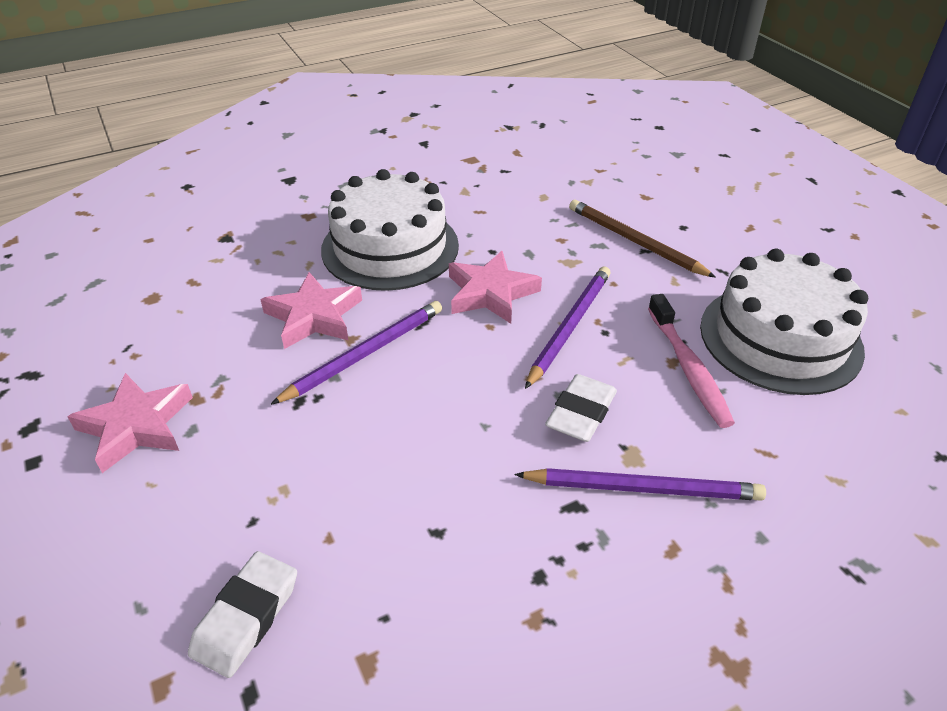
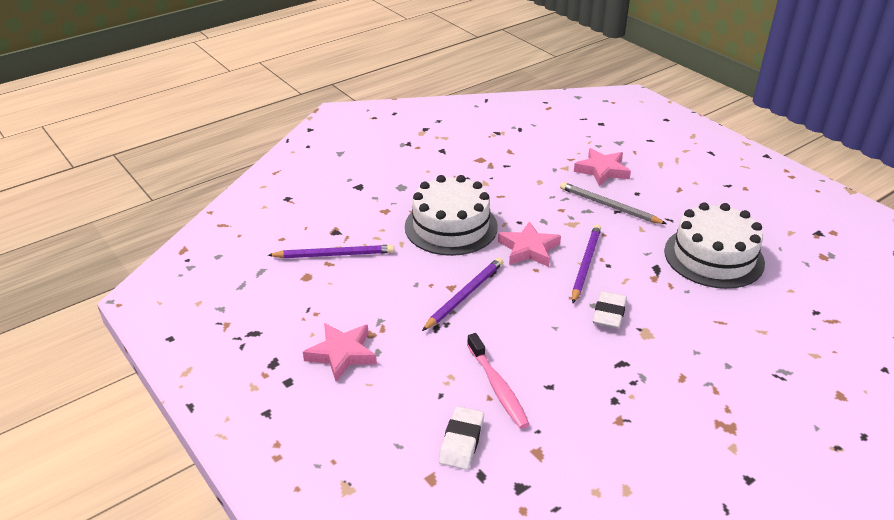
camera: 10 degrees left, 5 degrees down
pink star [260,272,362,349] -> pink star moved to [574,148,631,186]
purple pencil [514,468,766,501] -> purple pencil moved to [268,245,394,258]
brown pencil [569,200,716,278] -> grey pencil [560,182,667,224]
pink toothbrush [648,294,735,428] -> pink toothbrush moved to [467,333,529,429]

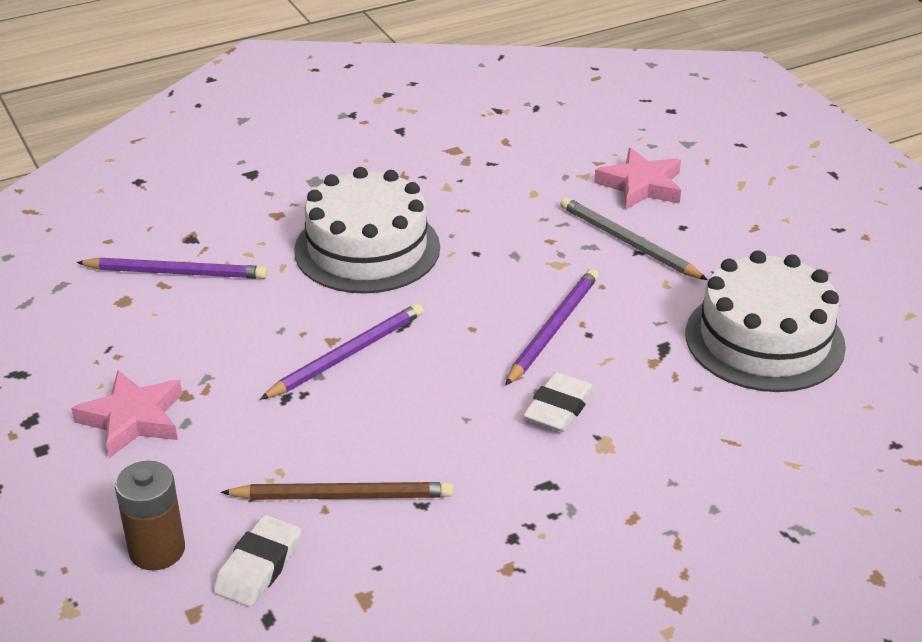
camera: 10 degrees right, 0 degrees up
pink toothbrush [467,333,529,429] -> brown pencil [221,482,453,500]
pink star [498,221,561,267] -> none
none -> brown battery [115,461,185,571]

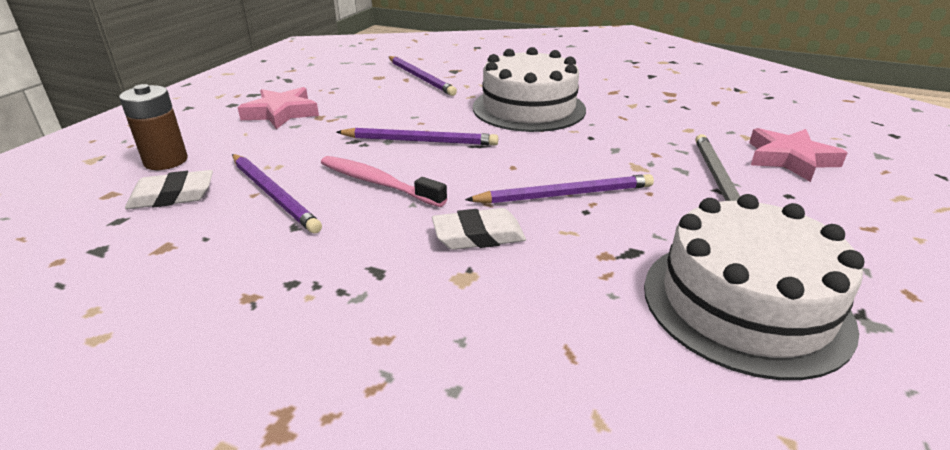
camera: 50 degrees right, 5 degrees down
brown pencil [221,482,453,500] -> purple pencil [232,154,322,234]
none -> pink toothbrush [321,156,447,207]

